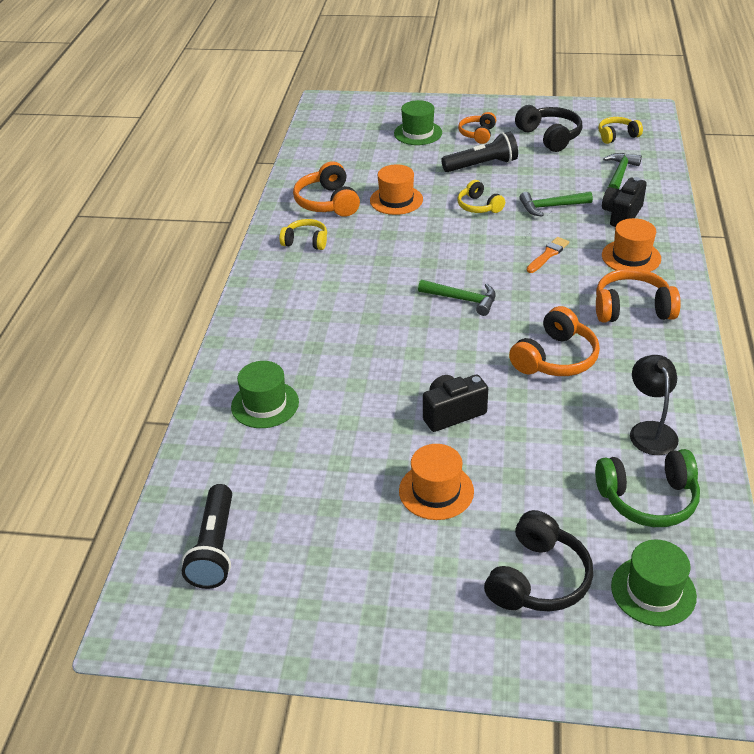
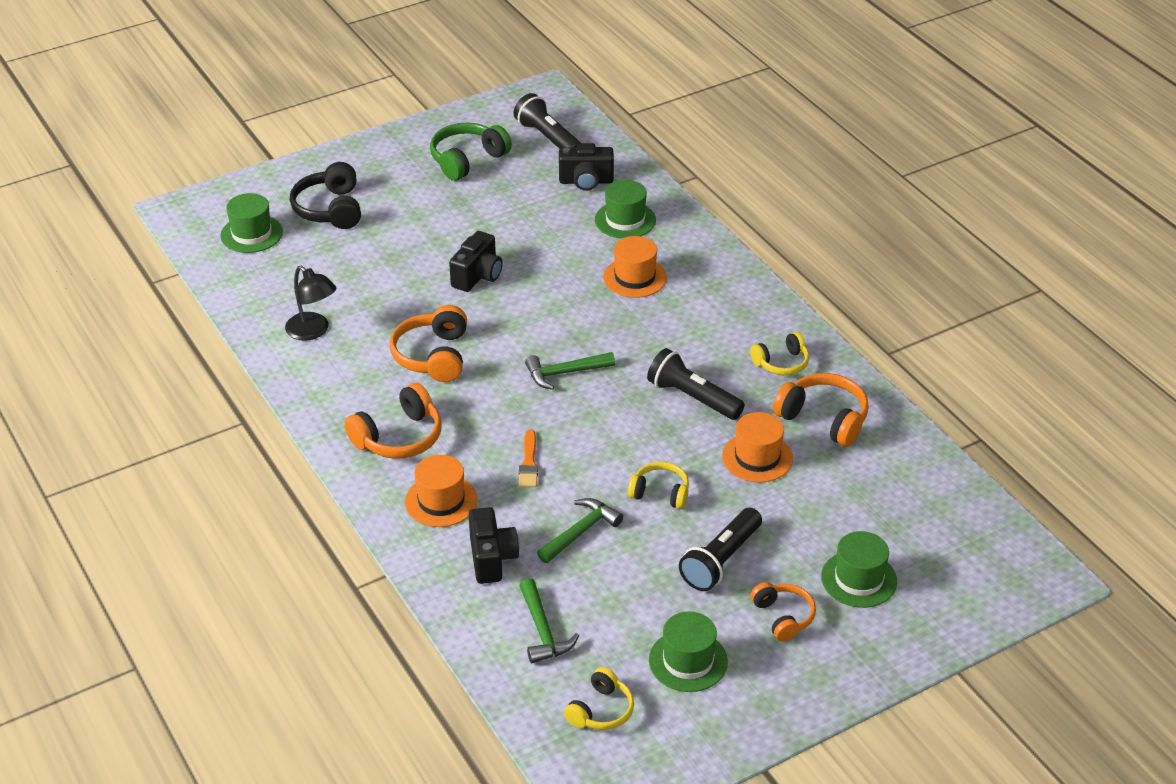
camera: 140 degrees right, 0 degrees up
orange hat [399,444,474,520] -> orange hat moved to [603,236,667,298]
black headphones [515,105,582,152] -> green hat [649,611,728,692]
green headphones [595,449,700,527] -> green headphones moved to [430,123,512,181]
none -> black camera [559,143,614,191]
none -> black flashlight [647,348,745,420]

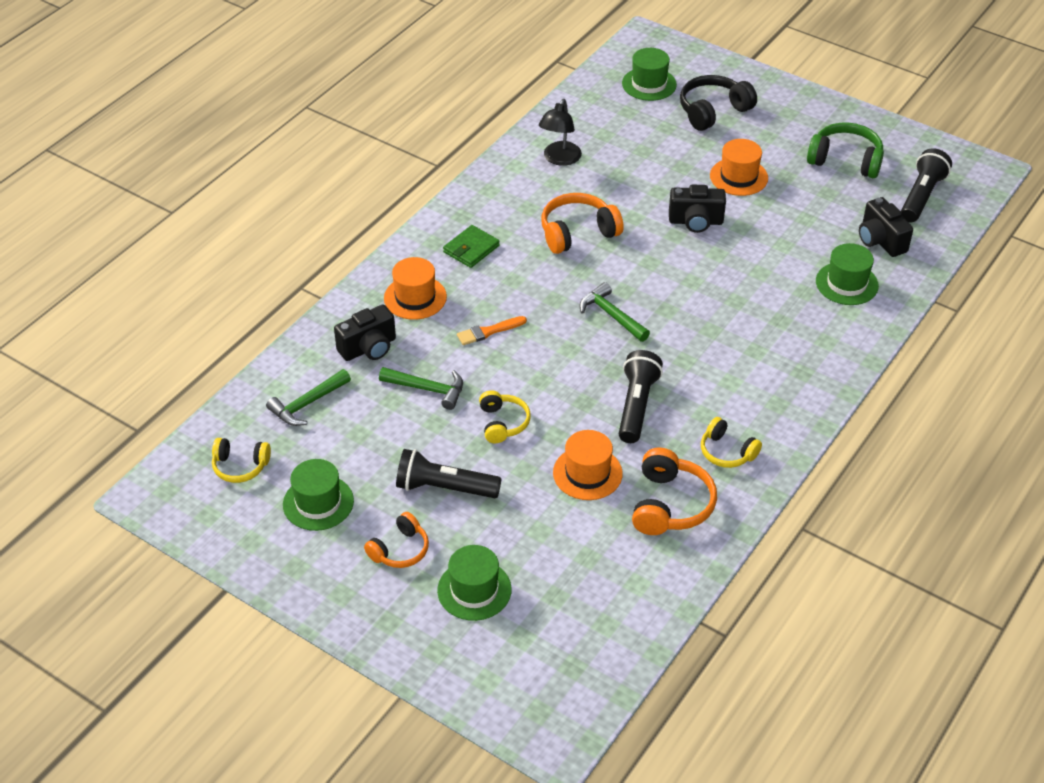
camera: 65 degrees right, 5 degrees up
orange headphones [344,383,442,459] -> green wallet [443,225,500,268]
orange hat [603,236,667,298] -> orange hat moved to [710,139,768,196]

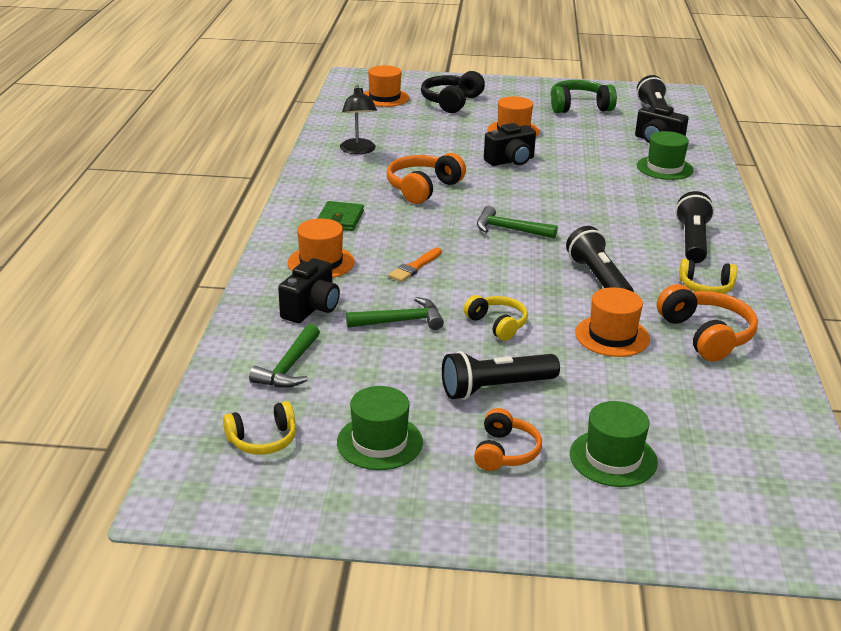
camera: 30 degrees left, 15 degrees down
green hat [622,48,677,101] -> orange hat [364,65,409,107]
none -> black flashlight [675,191,714,263]

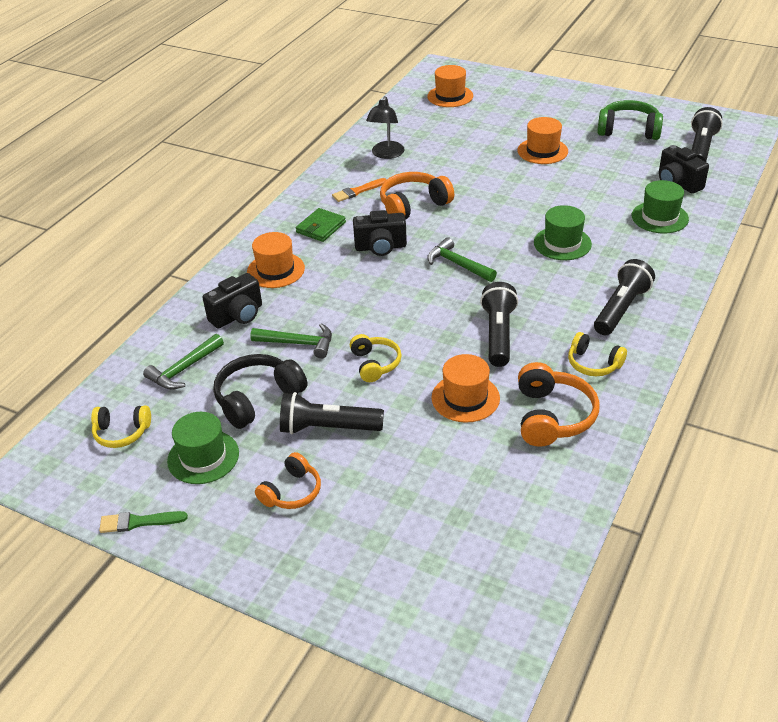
camera: 25 degrees right, 10 degrees up
orange brush [388,248,442,282] -> orange brush moved to [332,178,387,202]
black headphones [421,71,485,113] -> black headphones moved to [213,354,307,429]
black camera [484,123,536,166] -> black camera moved to [353,210,407,256]
green hat [570,401,658,487] -> green hat moved to [534,205,592,260]
none -> green brush [99,511,188,533]

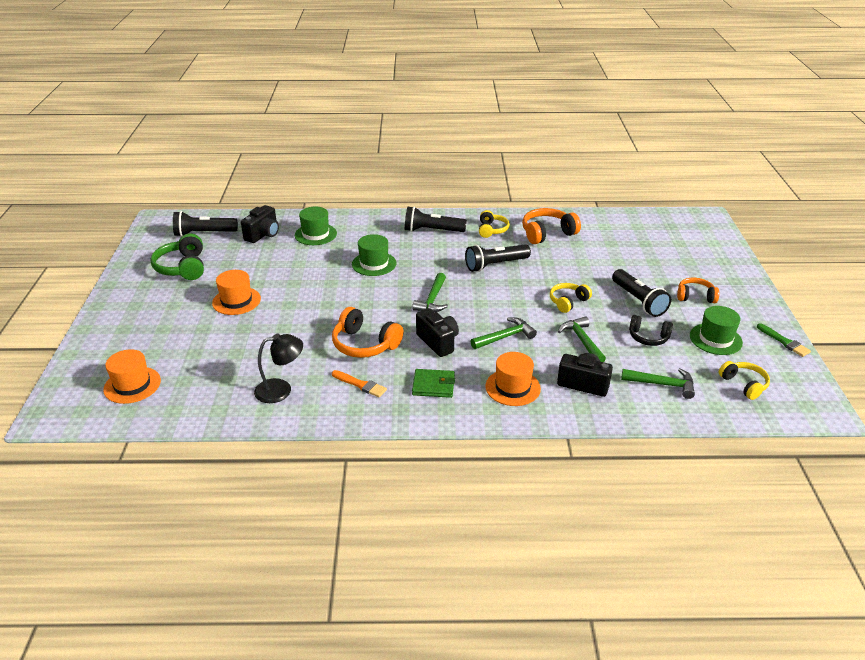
camera: 120 degrees left, 5 degrees down
black headphones [213,354,307,429] -> black headphones [629,315,673,346], size x0.64
orange hat [431,354,500,423] -> none
none -> green hammer [471,317,537,349]

